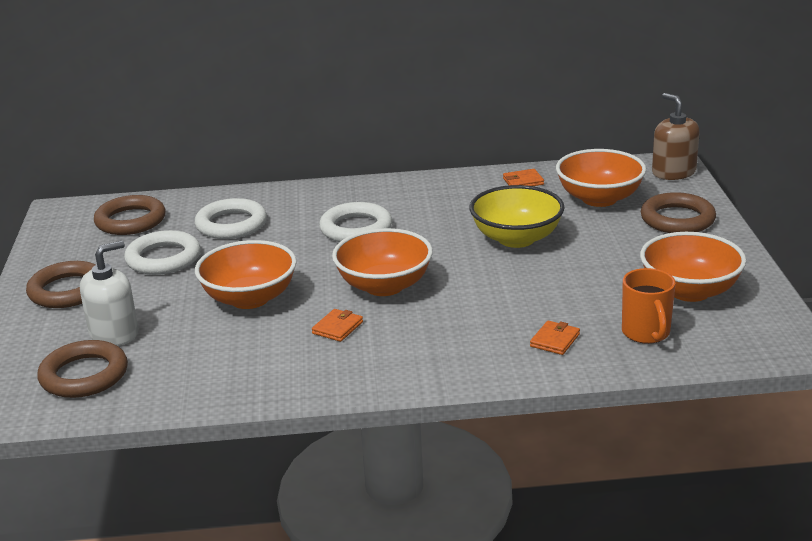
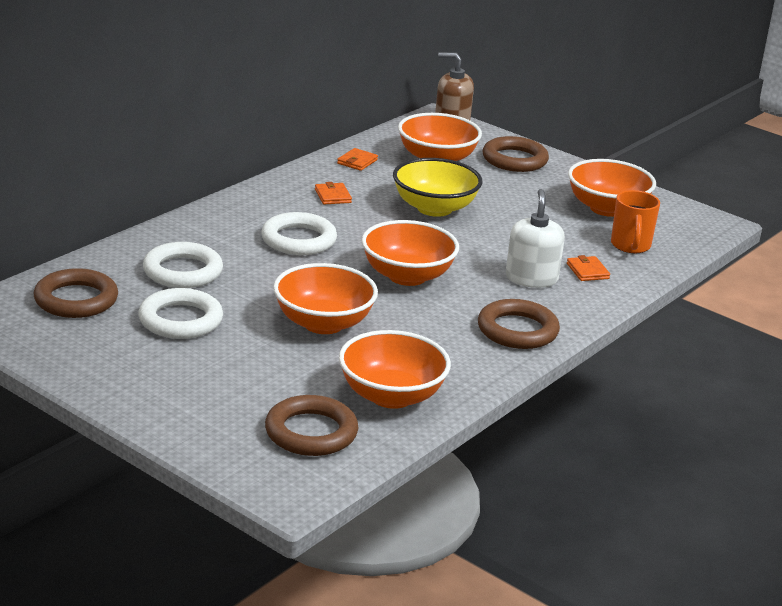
camera: 50 degrees left, 0 degrees up
brown ring [26,261,96,308] -> brown ring moved to [478,299,560,349]
white soap dispenser [80,241,139,346] -> white soap dispenser moved to [505,189,565,288]
orange wallet [312,309,363,342] -> orange wallet moved to [315,182,352,204]
orange mug [622,268,676,344] -> orange mug turned 60 degrees clockwise [611,190,660,253]
none -> orange bowl [339,330,451,409]

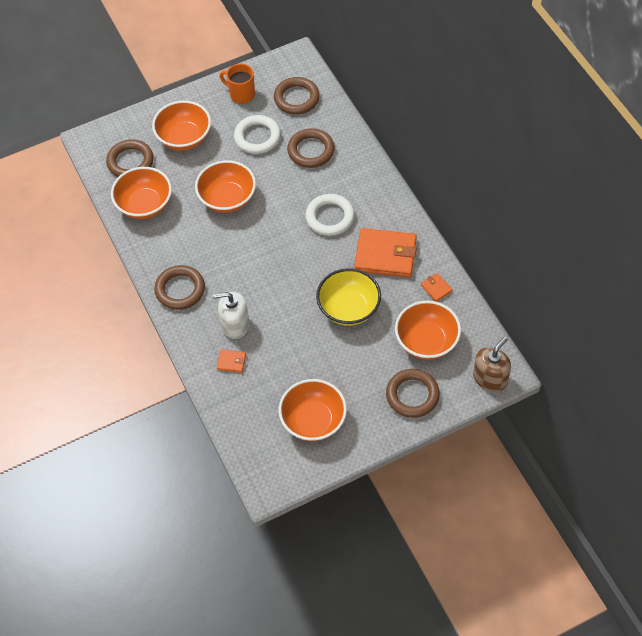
camera: 120 degrees right, 30 degrees up
white ring [143,242,223,288] -> brown ring [287,128,335,168]
orange wallet [315,182,352,204] -> orange wallet [354,228,417,277], size x2.29
orange bowl [361,220,459,286] -> orange bowl moved to [152,101,211,150]
white soap dispenser [505,189,565,288] -> white soap dispenser turned 150 degrees clockwise [213,291,250,339]
orange mug [611,190,660,253] -> orange mug moved to [219,64,255,104]

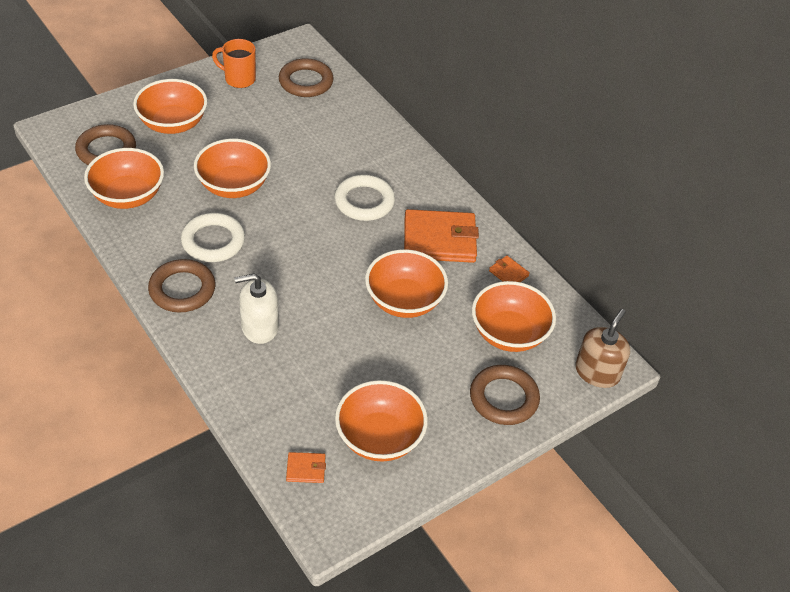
camera: 15 degrees left, 10 degrees down
orange wallet [217,350,246,373] -> orange wallet moved to [286,452,326,483]
white ring [234,115,281,154] -> white ring moved to [181,213,245,262]
brown ring [287,128,335,168] -> none
yellow bowl [316,268,381,326] -> orange bowl [365,249,448,318]

